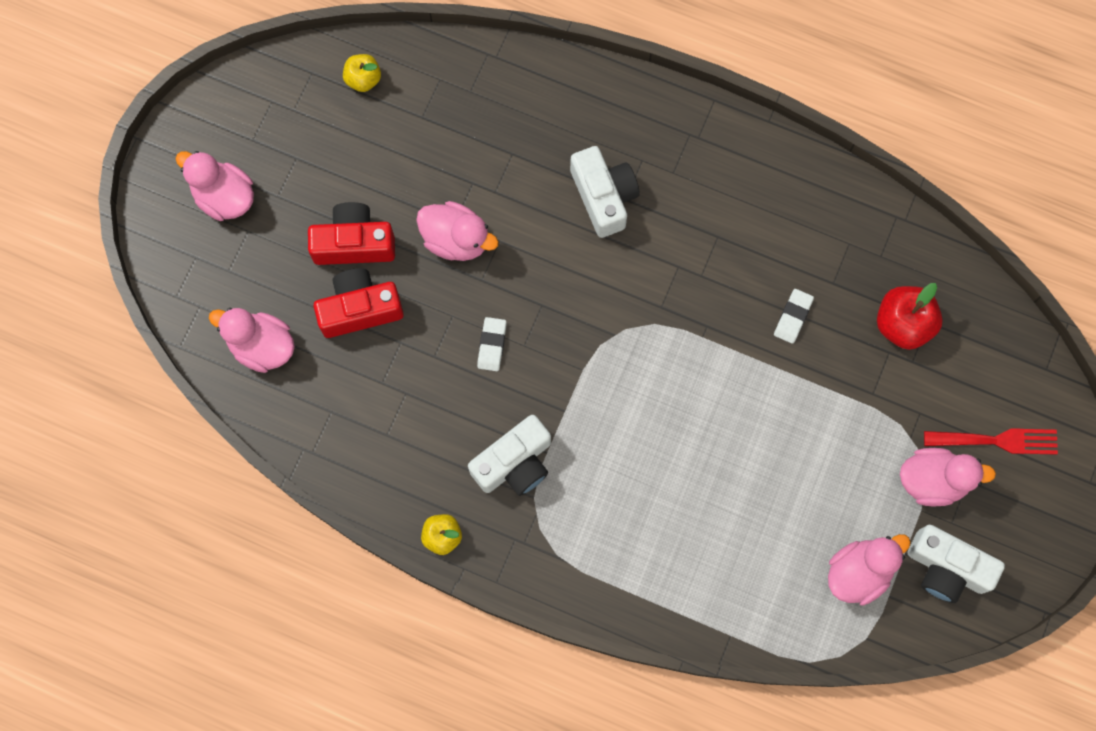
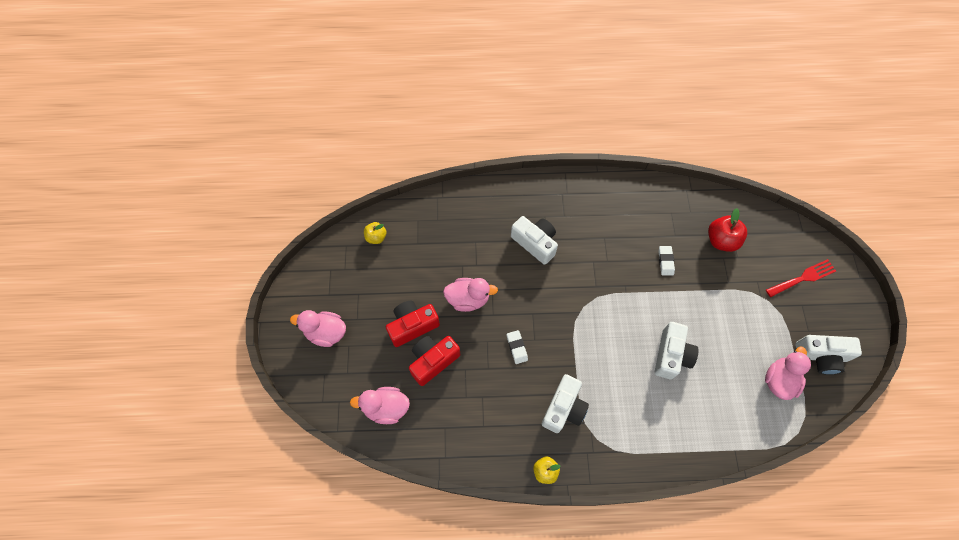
camera: 25 degrees left, 10 degrees down
pink duck [900,448,996,507] -> none
none -> white camera [655,322,699,379]

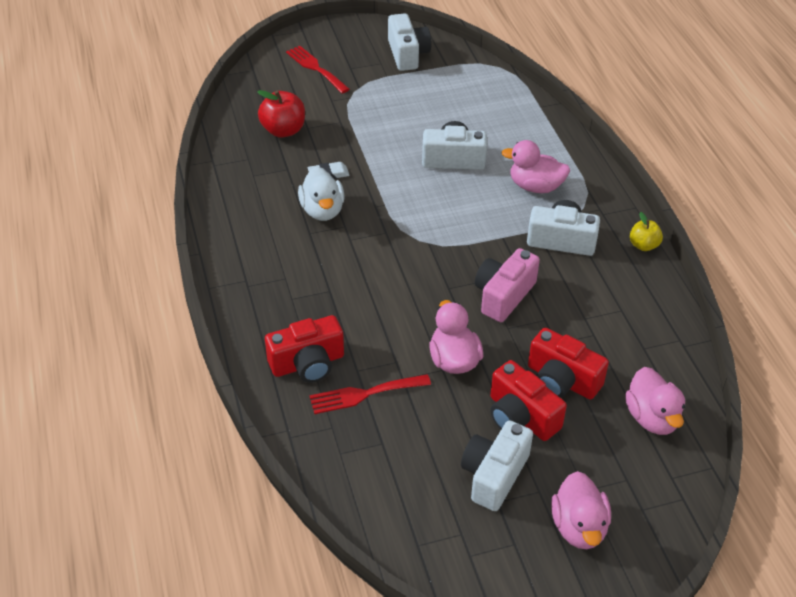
camera: 105 degrees left, 20 degrees down
yellow apple [364,222,386,244] -> none
white eraser [507,330,528,364] -> pink camera [475,248,540,322]
white camera [511,216,558,265] -> white camera moved to [461,420,533,511]
pink duck [765,346,811,400] -> pink duck moved to [501,140,570,193]
none -> red camera [265,315,344,383]
none -> white duck [298,167,345,221]
none -> red fork [310,374,431,414]

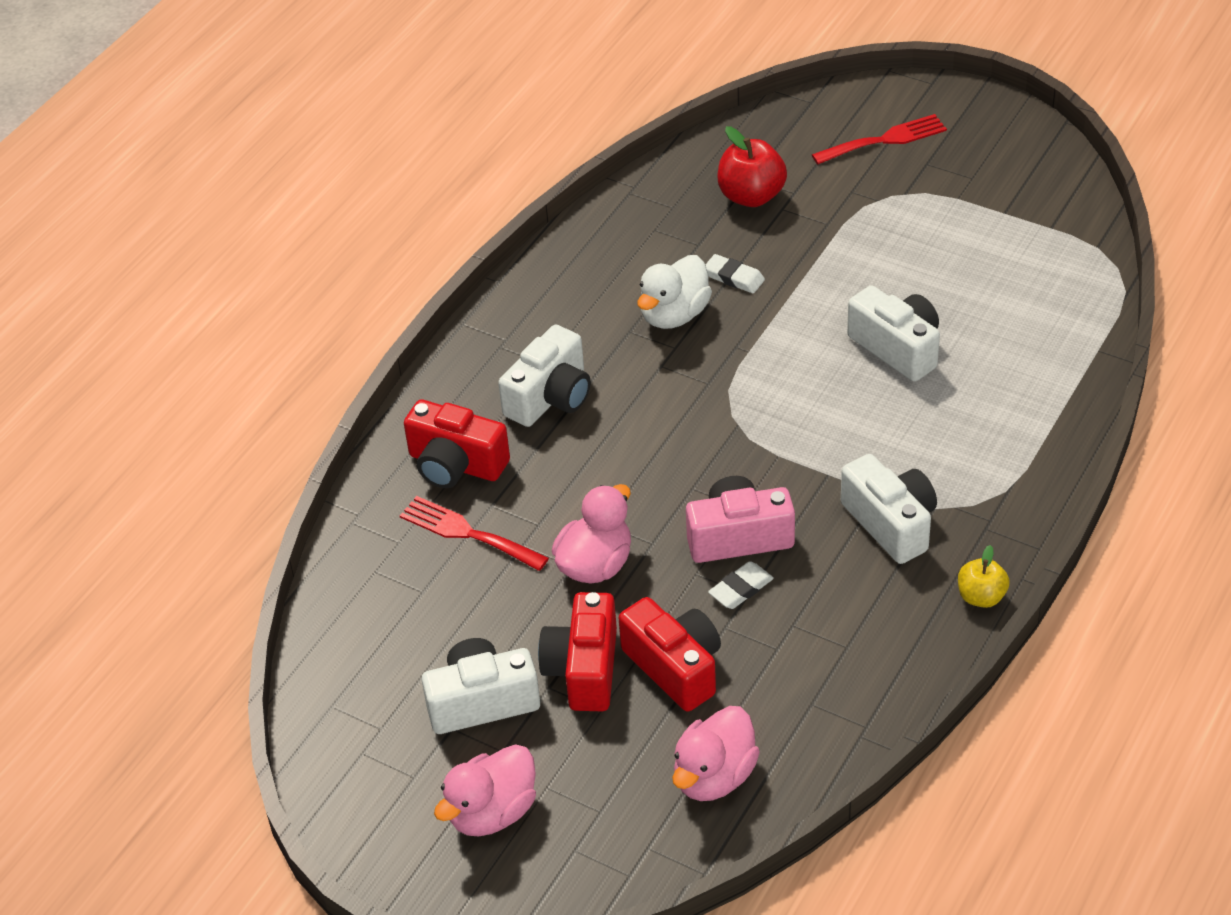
camera: 50 degrees right, 0 degrees up
red fork [286,46,350,93] -> red fork turned 60 degrees clockwise [812,114,947,164]
white camera [388,13,431,71] -> white camera moved to [498,325,591,427]
pink duck [501,140,570,193] -> none
red camera [528,328,609,399] -> red camera turned 150 degrees clockwise [619,597,721,712]
none -> white eraser [708,561,774,609]

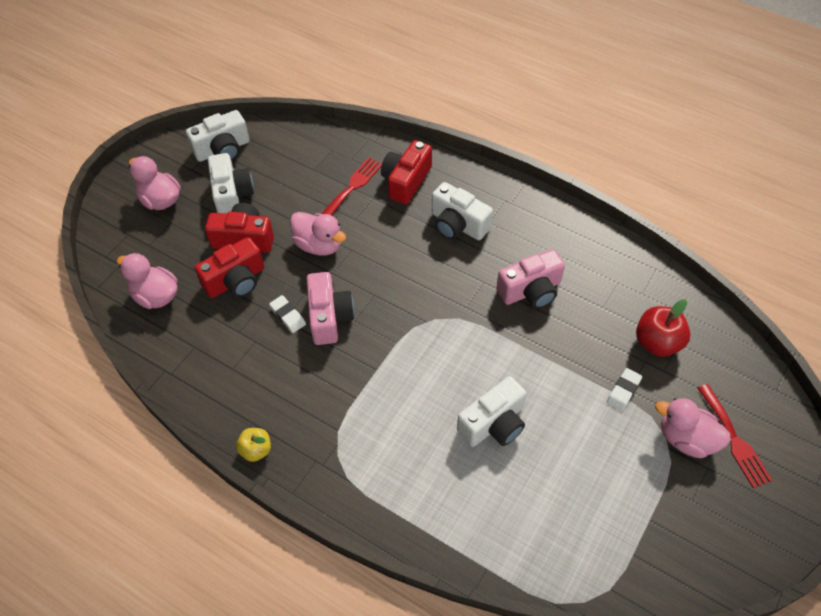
camera: 90 degrees right, 10 degrees up
white duck [637,255,712,329] -> pink camera [496,249,565,309]
white eraser [705,254,765,293] -> white eraser moved to [607,368,642,411]
white camera [841,454,937,564] -> white camera moved to [186,110,250,162]
none -> pink duck [655,398,731,458]

